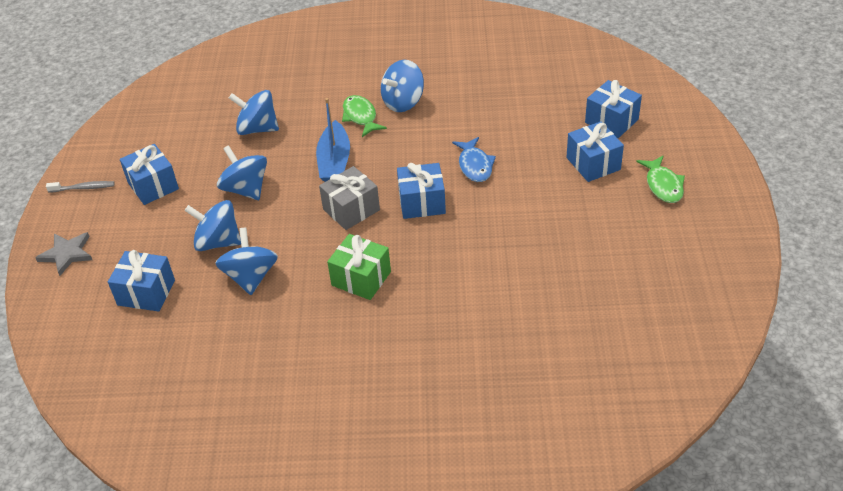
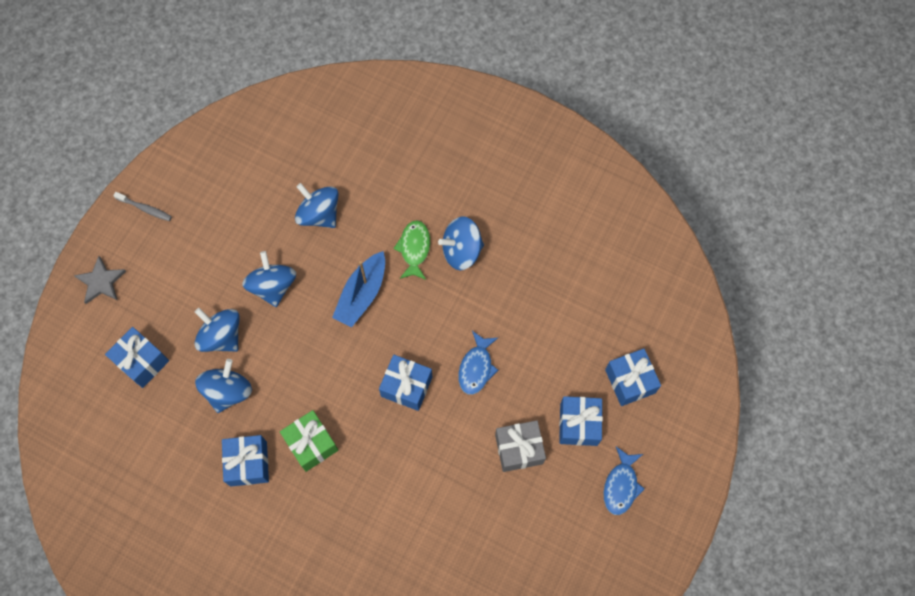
camera: 25 degrees right, 25 degrees up
blue gift [120,144,179,205] -> blue gift moved to [222,435,269,487]
grey gift [319,166,380,230] -> grey gift moved to [495,420,546,472]
green fish [636,155,685,203] -> blue fish [603,447,645,515]

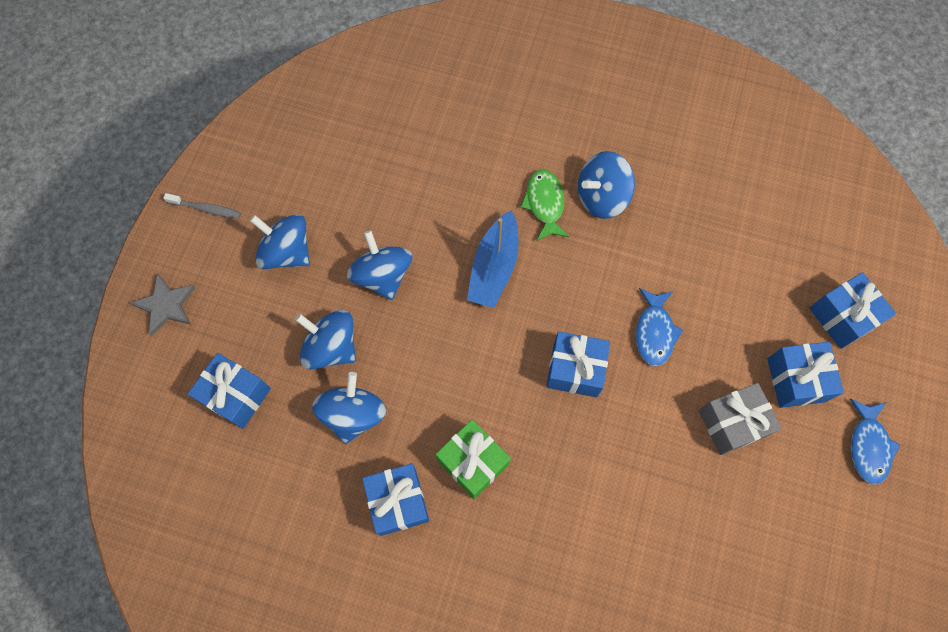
camera: 10 degrees left, 0 degrees up
blue spinning top [295,183,339,228] -> blue spinning top moved to [250,214,310,269]

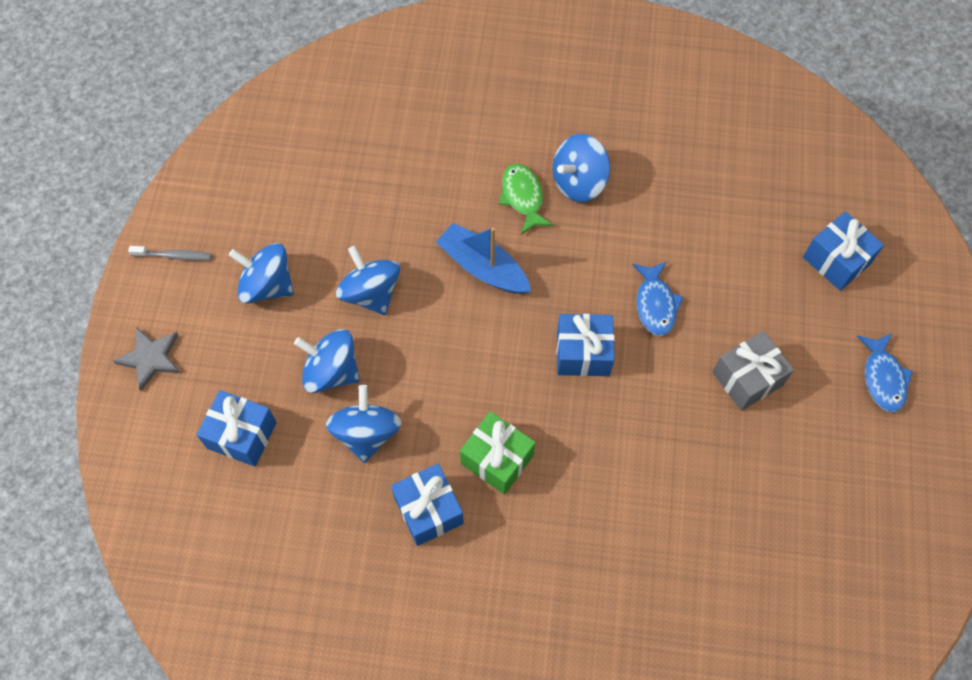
camera: 10 degrees left, 5 degrees down
blue boat [467,210,519,308] -> blue boat turned 120 degrees clockwise [436,223,531,294]
blue gift [767,342,844,408] -> none

